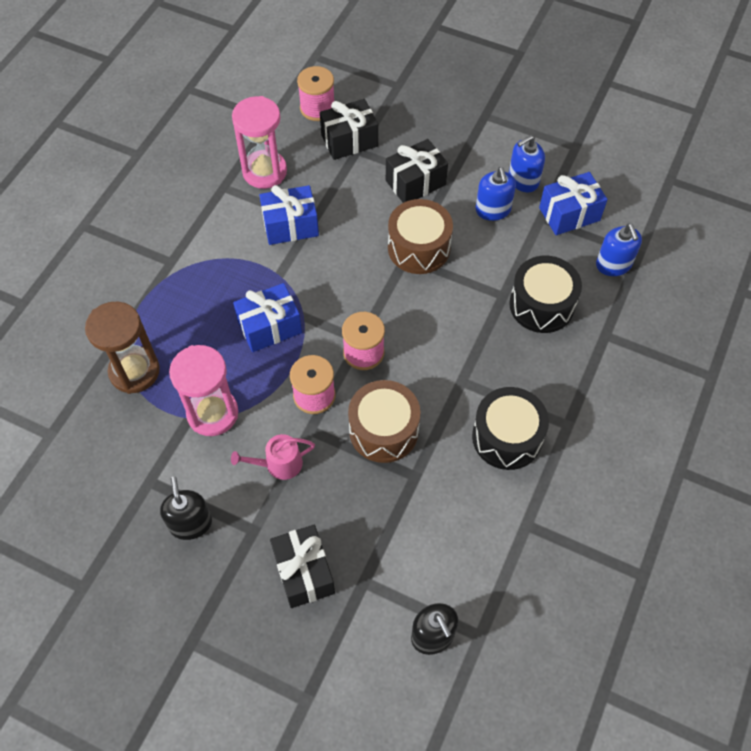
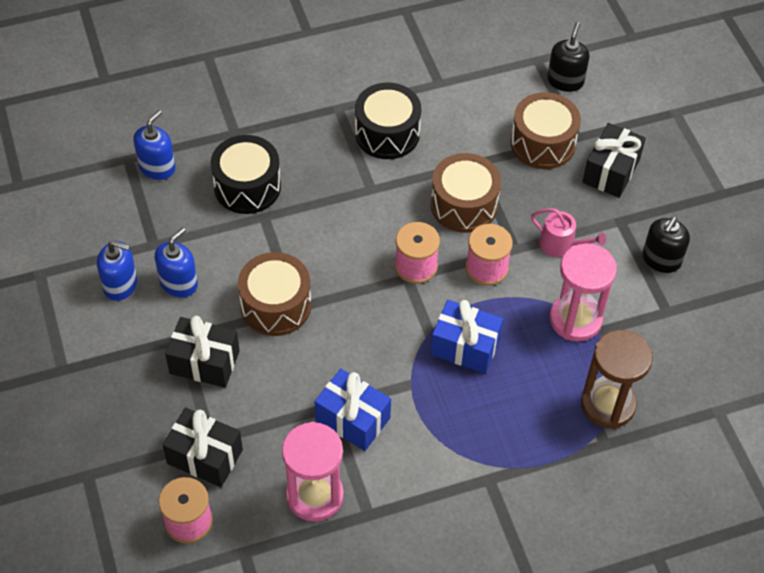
camera: 135 degrees left, 5 degrees down
blue gift [539,172,608,235] -> none
none -> brown drum [510,92,581,169]

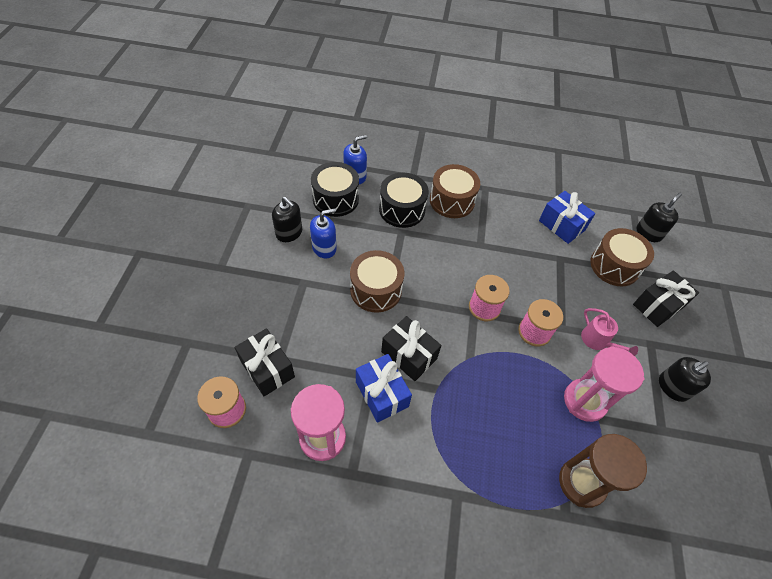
camera: 25 degrees right, 0 degrees up
blue soap dispenser [97,240,138,301] -> black soap dispenser [272,197,302,242]
black gift [165,316,240,388] -> black gift moved to [381,316,441,381]
black drum [355,83,421,159] -> black drum moved to [311,162,359,217]
brown drum [431,153,501,233] -> brown drum moved to [430,164,480,218]
blue gift [431,300,503,374] -> blue gift moved to [539,191,595,244]

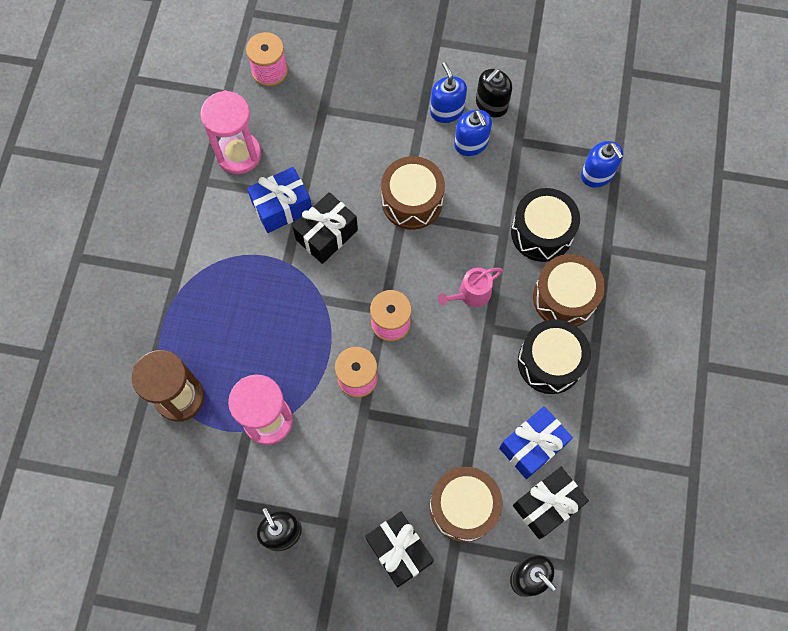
camera: 95 degrees right, 15 degrees up
black gift [235,328,295,396] -> black gift moved to [513,467,589,539]
black drum [311,162,359,217] -> black drum moved to [518,319,591,394]
pink watering can [581,308,638,356] -> pink watering can moved to [438,268,503,307]
none -> blue soap dispenser [430,62,467,123]

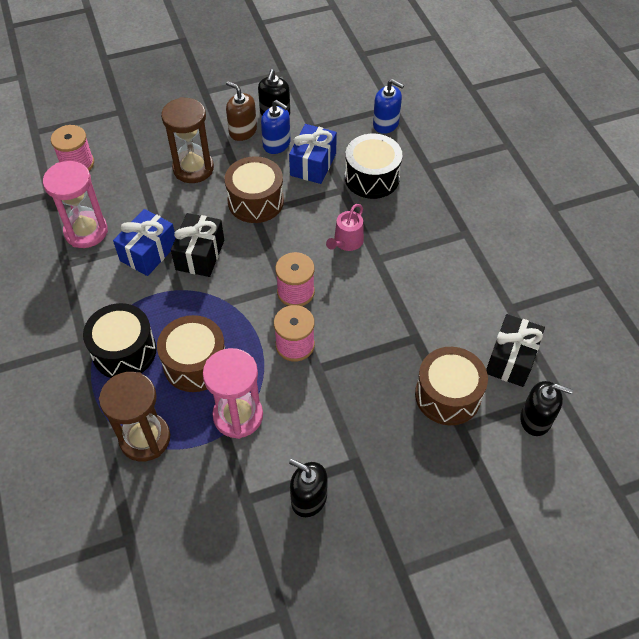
camera: 30 degrees left, 15 degrees down
black gift [365,512,434,587] -> none
blue soap dispenser [430,62,467,123] -> brown soap dispenser [226,81,257,141]
blue gift [499,406,573,479] -> blue gift moved to [289,124,337,184]
black drum [518,319,591,394] -> black drum moved to [83,303,156,378]
brown drum [533,254,605,327] -> brown drum moved to [157,315,225,392]
none -> brown hourglass [161,97,214,183]

